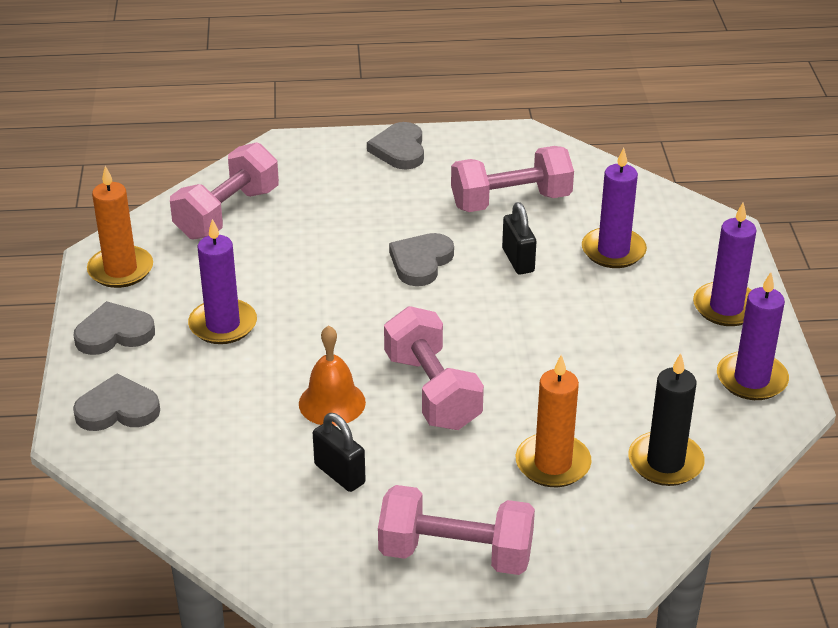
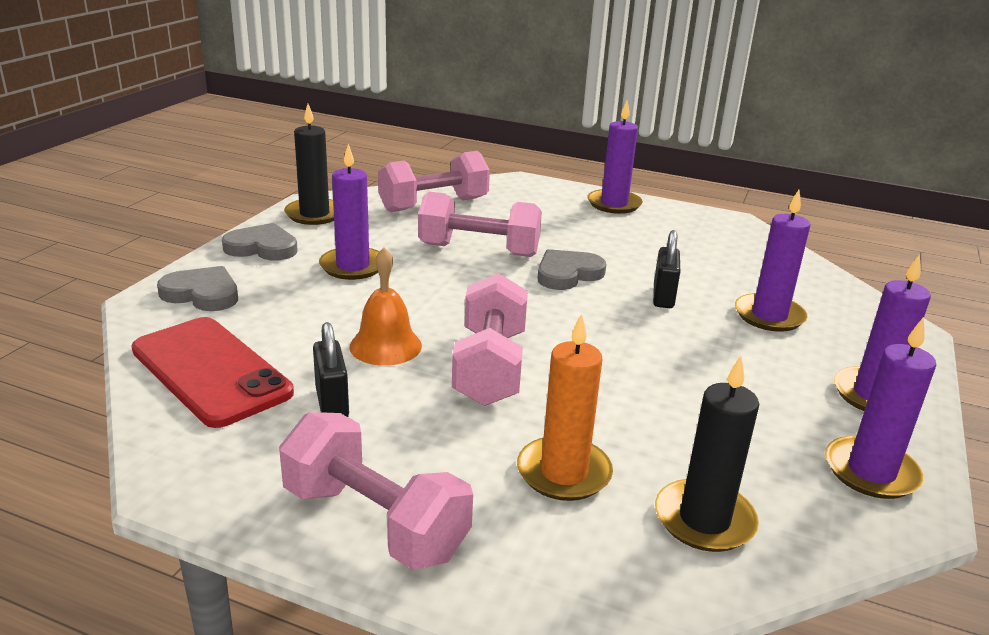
camera: 25 degrees right, 10 degrees down
orange candle [87,166,153,288] -> black candle [284,104,334,225]
grey heart [367,122,424,170] -> purple candle [587,101,643,214]
pink dumbbell [451,146,574,212] -> pink dumbbell moved to [418,192,542,257]
none -> red phone [131,317,294,428]

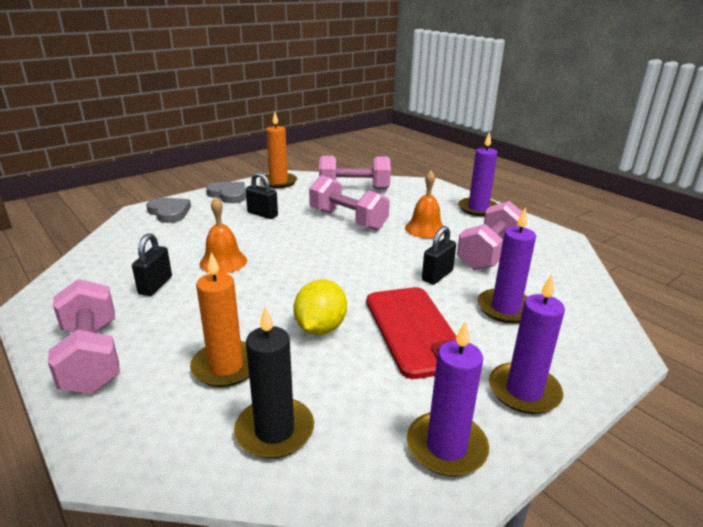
camera: 30 degrees right, 0 degrees up
red phone [131,317,294,428] -> red phone moved to [367,287,457,379]
black candle [284,104,334,225] -> orange candle [260,112,297,188]
purple candle [319,144,379,280] -> black padlock [245,172,278,219]
pink dumbbell [452,273,528,406] -> pink dumbbell moved to [457,201,522,270]
grey heart [537,249,606,290] -> none
none -> yellow lemon [293,279,347,335]
none -> orange bell [405,170,444,238]

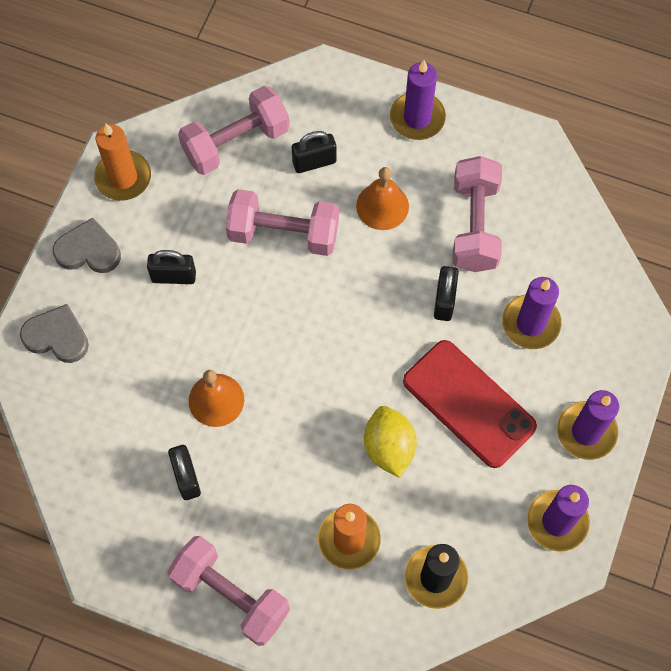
camera: 30 degrees left, 40 degrees up
none -> black padlock [292,131,336,173]

